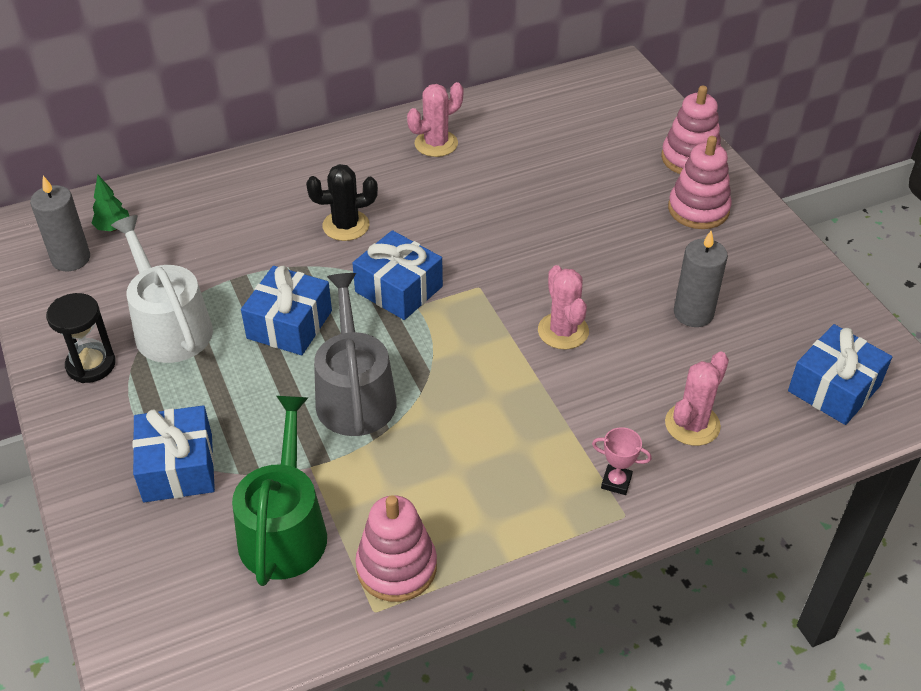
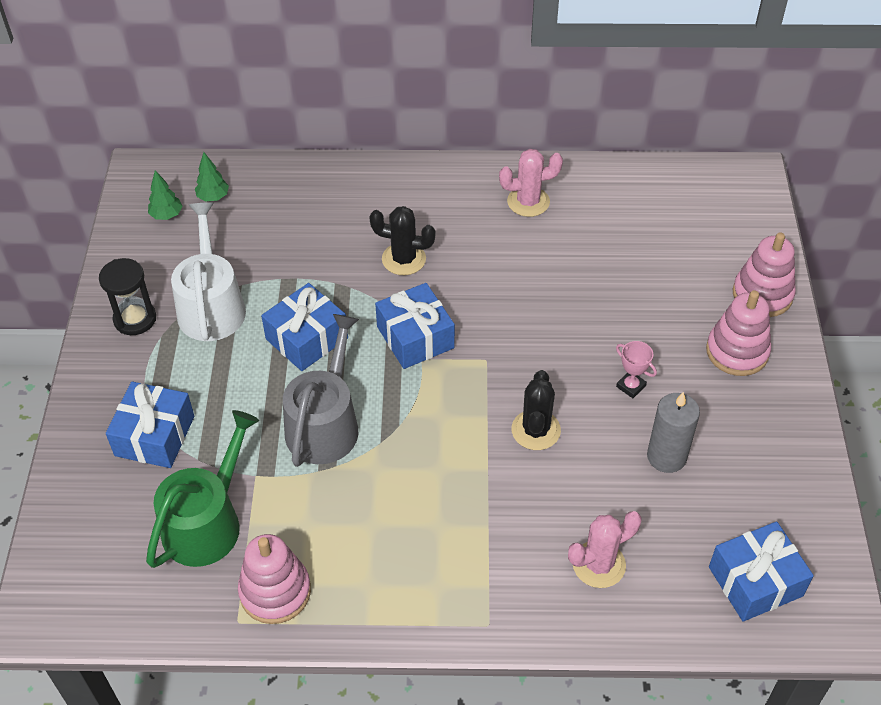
camera: 25 degrees right, 5 degrees up
grey candle [30,176,90,271] -> green tree [148,170,182,220]
pink cactus [538,265,589,350] -> black cactus [511,370,561,450]
pink trophy [592,427,652,495] -> pink trophy moved to [616,341,657,398]

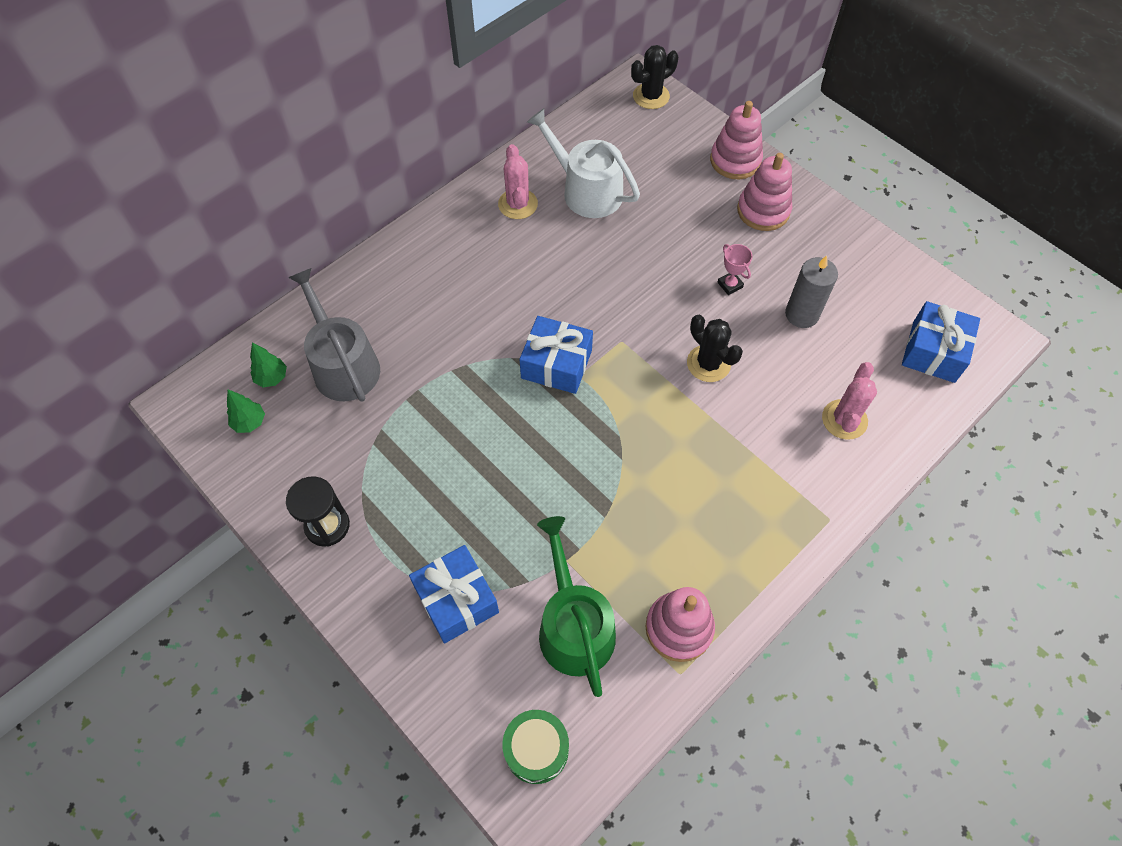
camera: 45 degrees left, 10 degrees up
white watering can [171,202,246,341] -> white watering can moved to [527,108,640,218]
blue gift [261,283,348,371] -> none
grey watering can [283,314,359,467] -> grey watering can moved to [288,268,380,402]
black cactus [369,206,435,275] -> black cactus moved to [631,45,678,109]
pink cactus [499,149,563,217] -> pink cactus turned 45 degrees counterclockwise [498,144,538,219]
pink trophy [616,341,657,398] -> pink trophy turned 60 degrees clockwise [717,244,753,295]
none -> green drum [502,710,569,784]

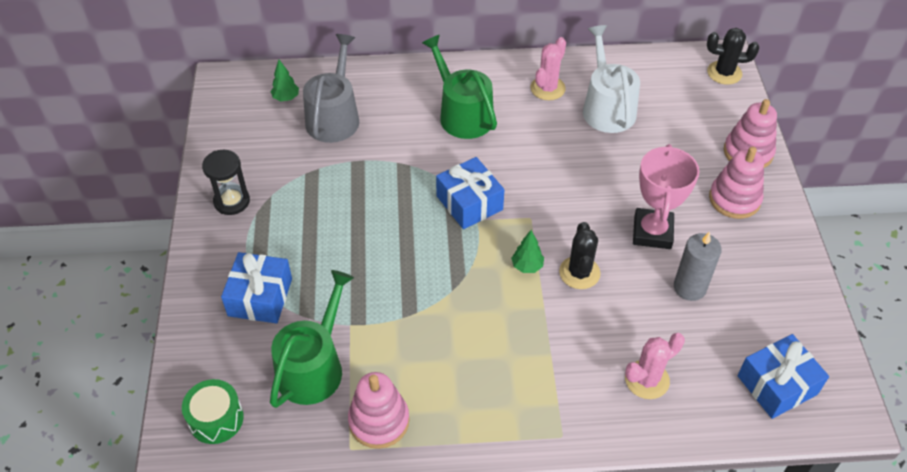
camera: 40 degrees right, 10 degrees down
green tree [227,390,265,433] -> green tree moved to [511,230,544,273]
pink trophy [717,244,753,295] -> pink trophy [633,144,699,249], size x2.14
none -> green watering can [422,35,497,139]

